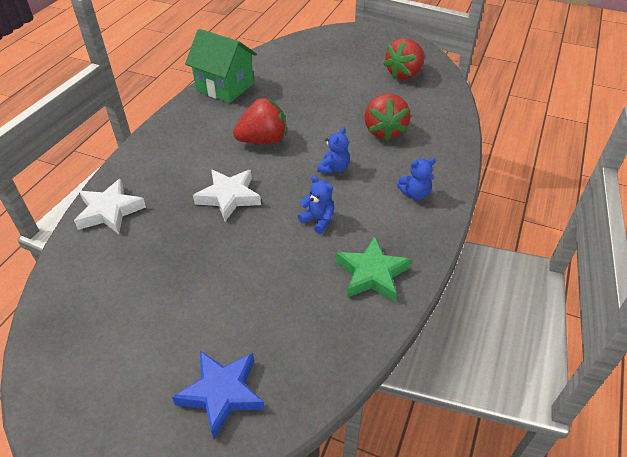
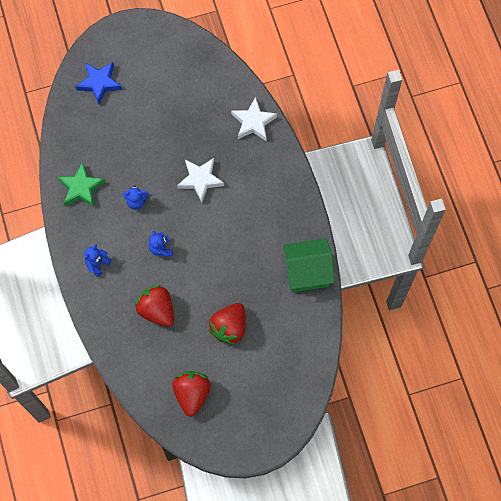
camera: 140 degrees right, 25 degrees up
red strawberry [233,98,287,144] -> red strawberry moved to [208,303,246,345]

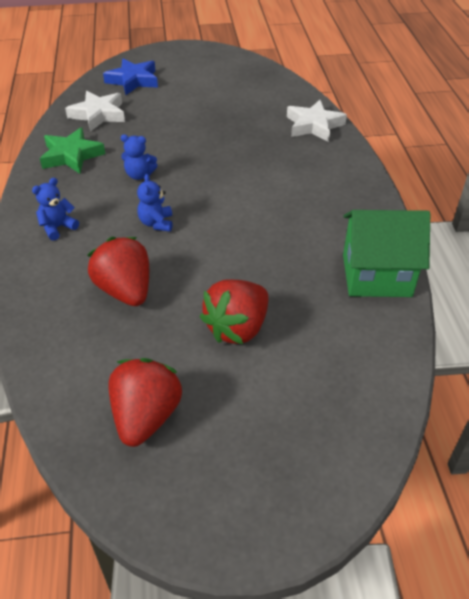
camera: 10 degrees right, 25 degrees down
white star [177,158,224,203] -> white star moved to [65,91,125,132]

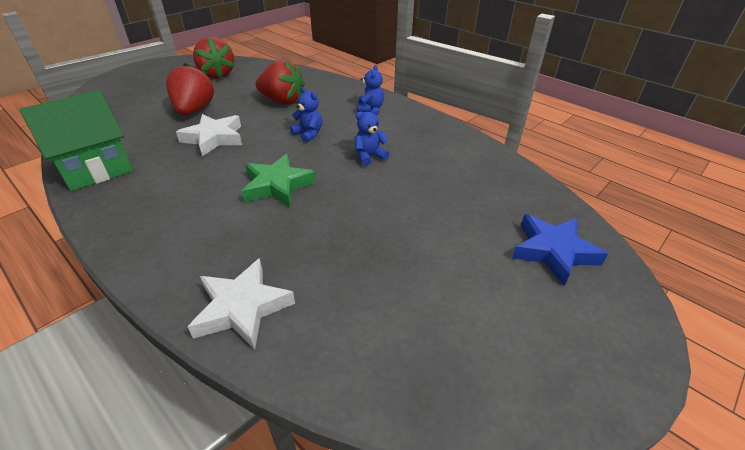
camera: 140 degrees right, 5 degrees down
green star [40,128,105,174] -> green star moved to [242,154,316,207]
white star [65,91,125,132] -> white star moved to [176,114,242,157]

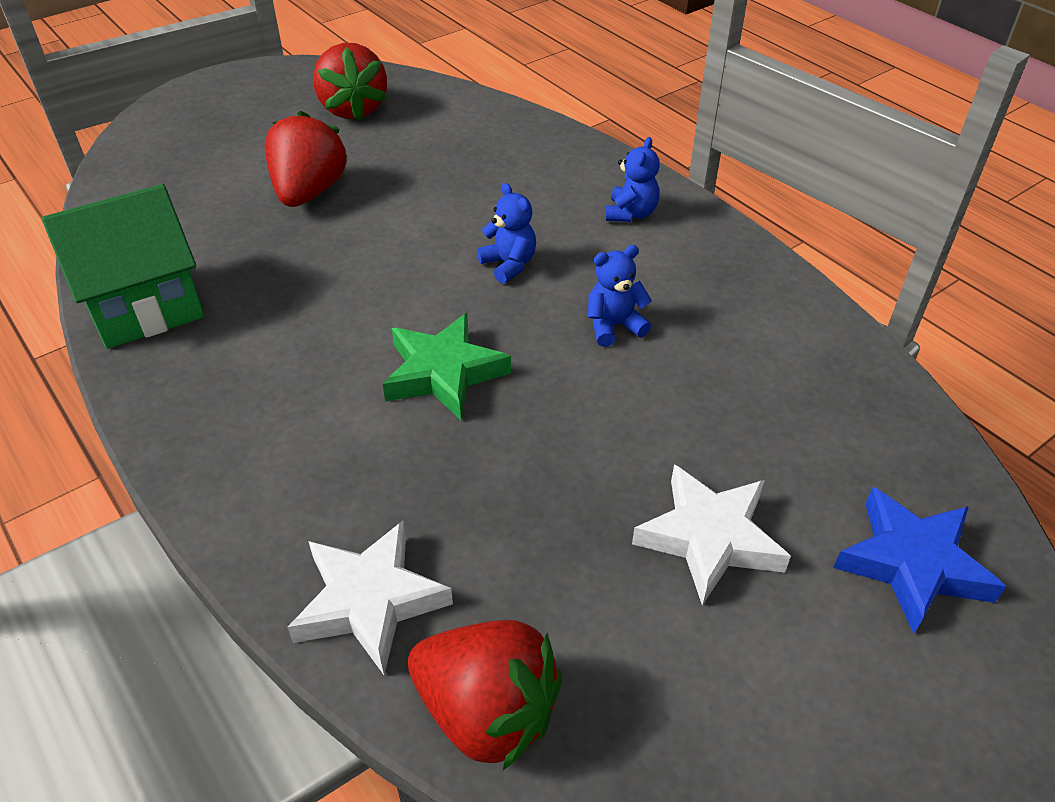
camera: 10 degrees right, 5 degrees up
white star [176,114,242,157] -> white star moved to [632,464,791,605]
red strawberry [256,59,305,105] -> red strawberry moved to [408,620,562,770]

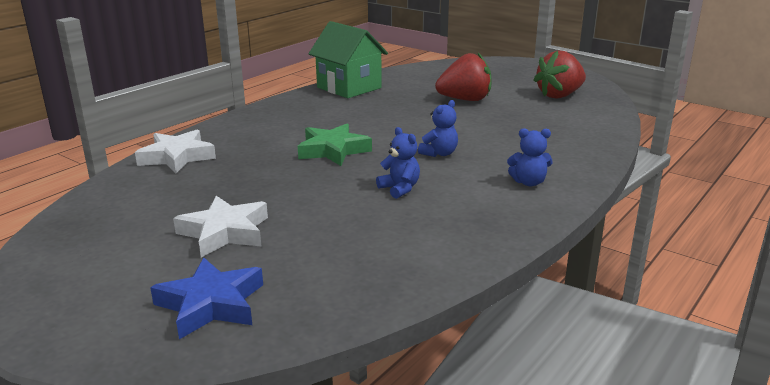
camera: 75 degrees right, 20 degrees down
red strawberry [408,620,562,770] -> none

